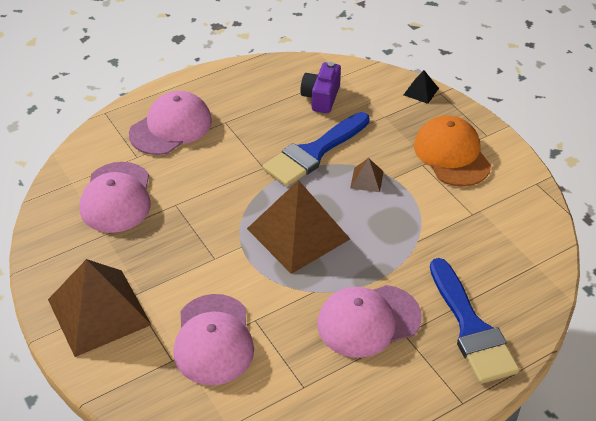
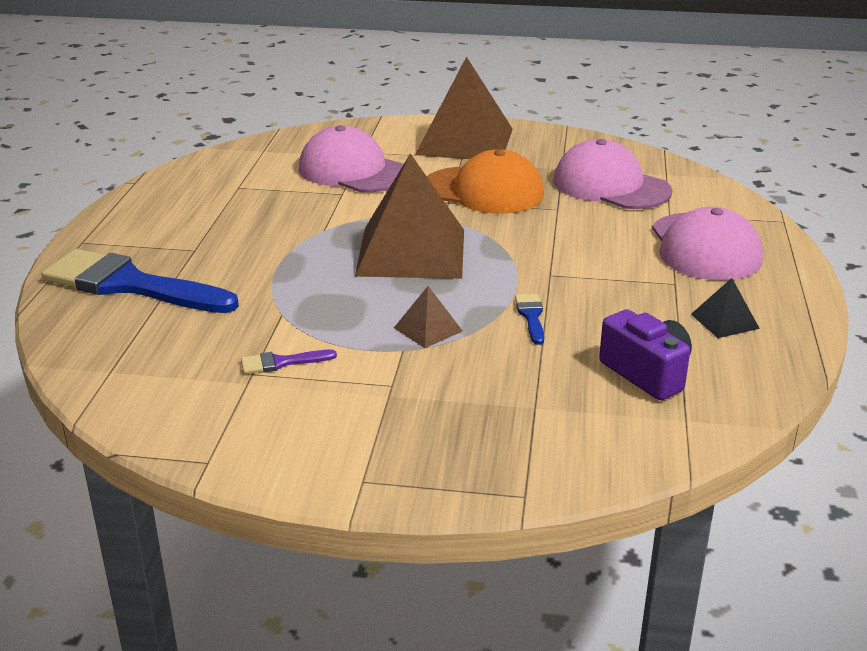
camera: 130 degrees right, 15 degrees down
blue brush [263,112,370,187] -> blue brush [515,294,544,345], size x0.41
pink cap [317,285,422,358] -> none
black pyramid [404,70,439,104] -> black pyramid moved to [691,278,760,338]
orange cap [414,115,491,187] -> orange cap moved to [427,149,544,214]
none -> purple brush [241,350,337,374]

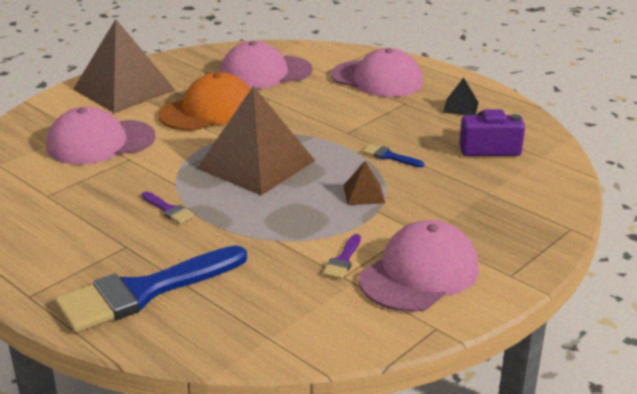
camera: 55 degrees left, 0 degrees up
none -> purple brush [142,191,195,224]
none -> pink cap [359,220,479,312]

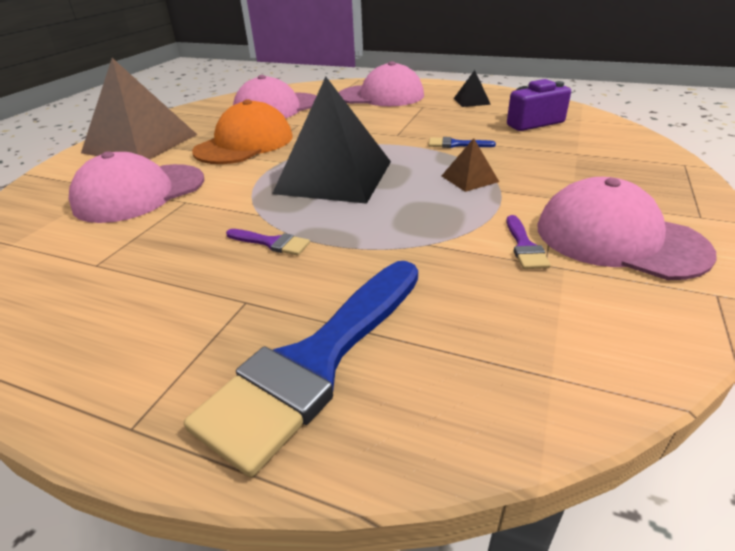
camera: 20 degrees left, 5 degrees up
brown pyramid [197,86,315,195] -> black pyramid [272,77,391,204]
pink cap [359,220,479,312] -> pink cap turned 75 degrees counterclockwise [537,177,717,280]

